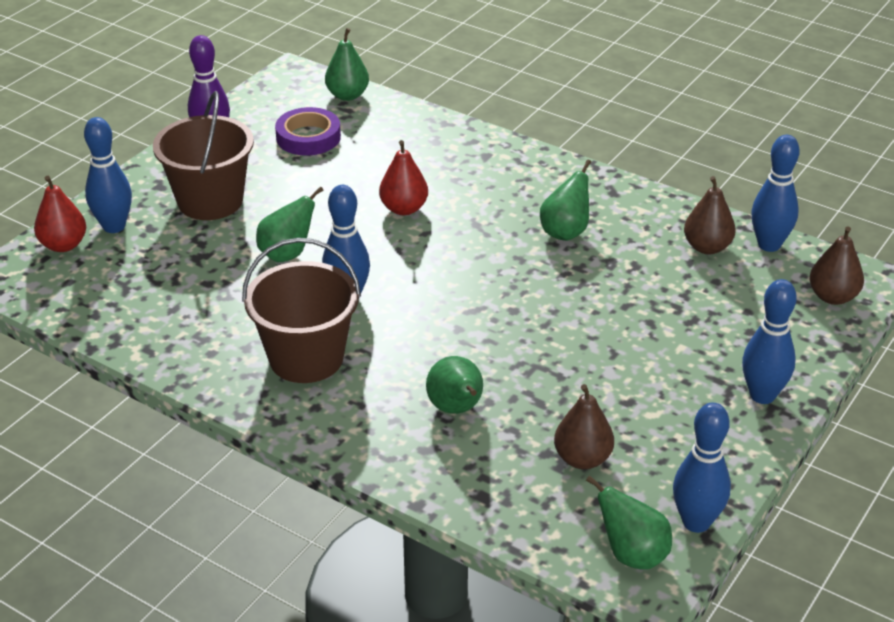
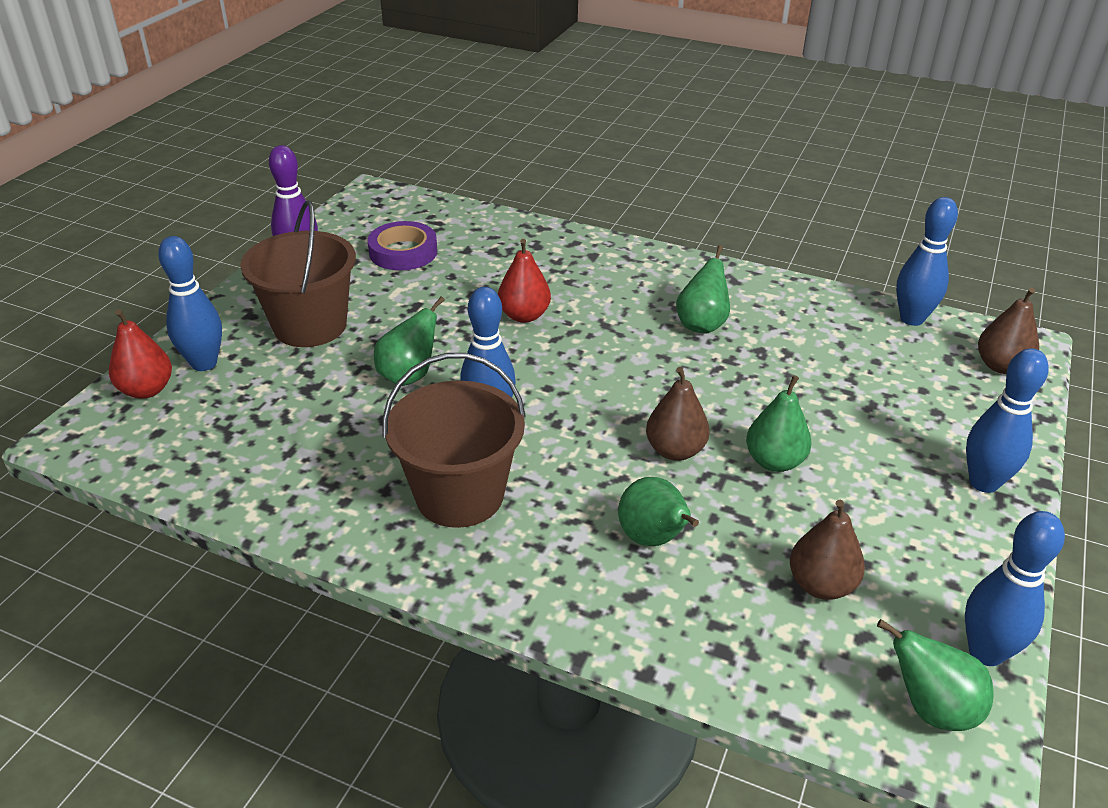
camera: 10 degrees left, 0 degrees up
green pear [325,28,369,101] -> green pear moved to [746,375,811,472]
brown pear [684,176,736,254] -> brown pear moved to [646,367,709,461]

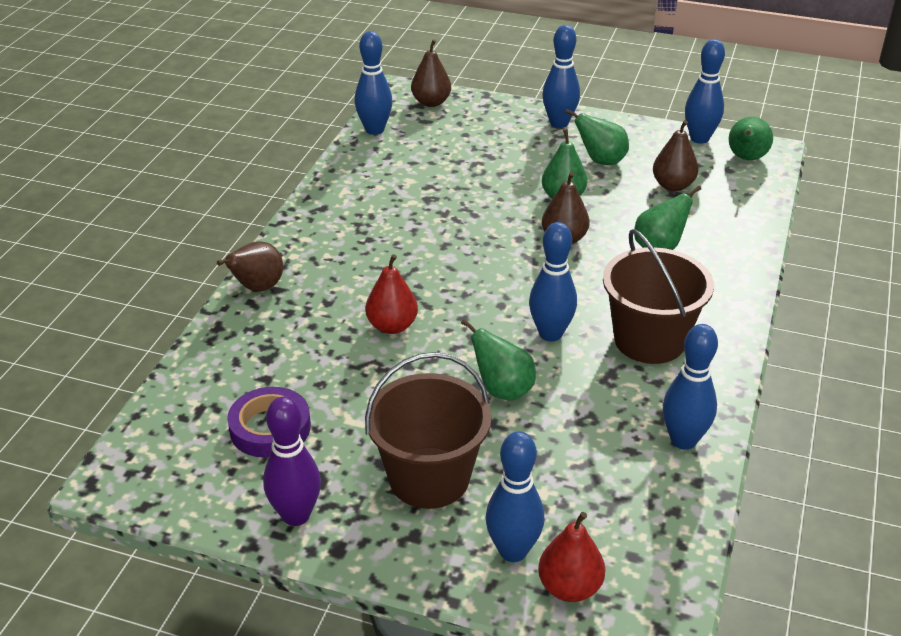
camera: 95 degrees left, 0 degrees up
green pear [676,245,730,333] -> green pear moved to [565,109,629,165]
none -> brown pear [217,241,283,292]
none -> blue bowling pin [663,324,718,450]

